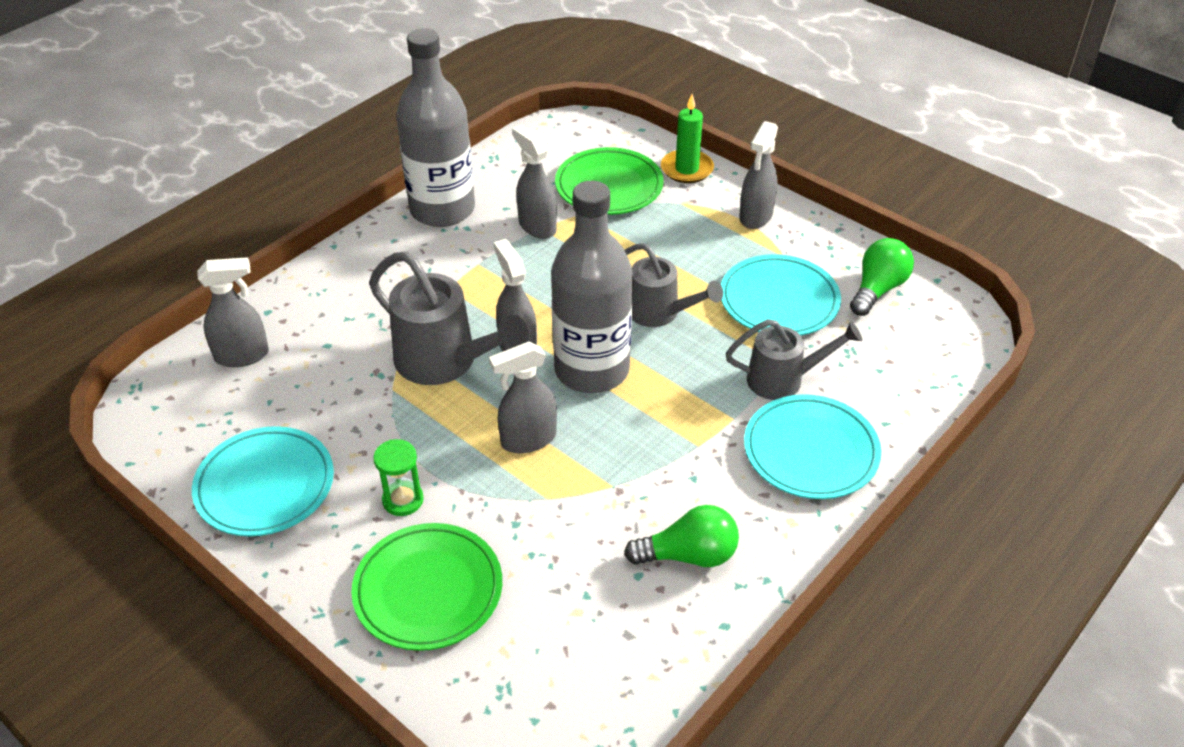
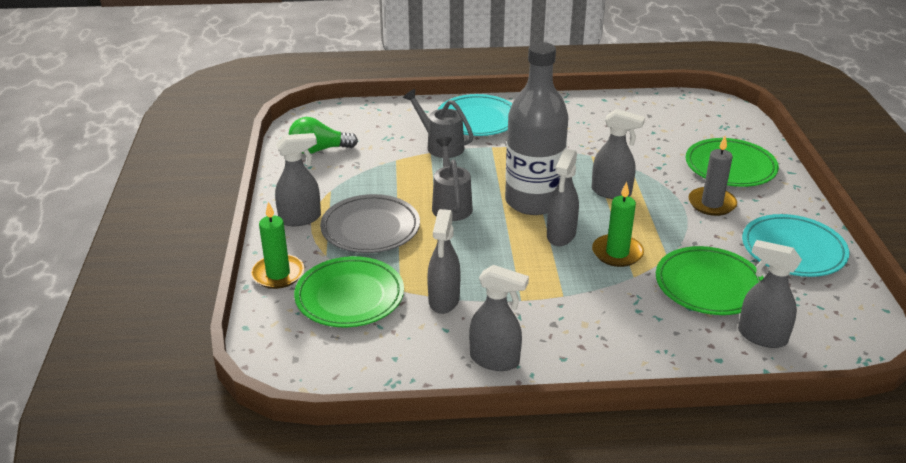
camera: 135 degrees left, 10 degrees down
grey watering can [369,251,528,385] -> green candle [592,182,644,267]
green hourglass [373,439,424,516] -> grey candle [688,136,737,216]
grey bottle [396,28,475,227] -> grey spray bottle [469,265,529,371]
green light bulb [624,505,739,567] -> none
turquoise plate [721,254,841,335] -> none
none -> grey plate [320,194,420,253]
none -> green plate [656,246,764,315]

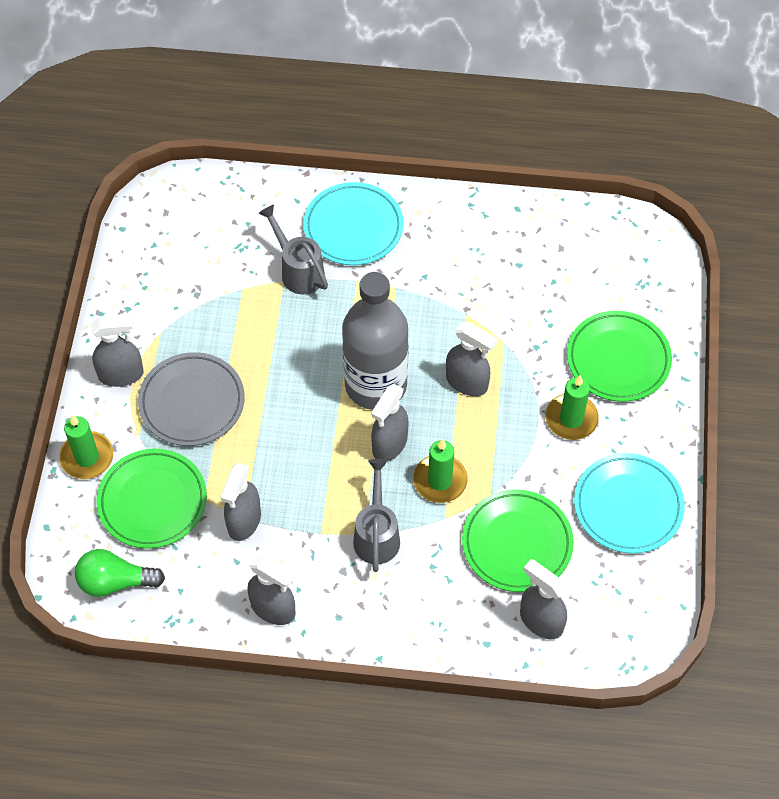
camera: 10 degrees right, 25 degrees up
green light bulb [289,117,358,154] -> green light bulb moved to [75,549,165,597]
grey watering can [432,137,473,221] -> grey watering can moved to [353,459,400,572]
grey candle [688,136,737,216] -> green candle [545,375,599,440]

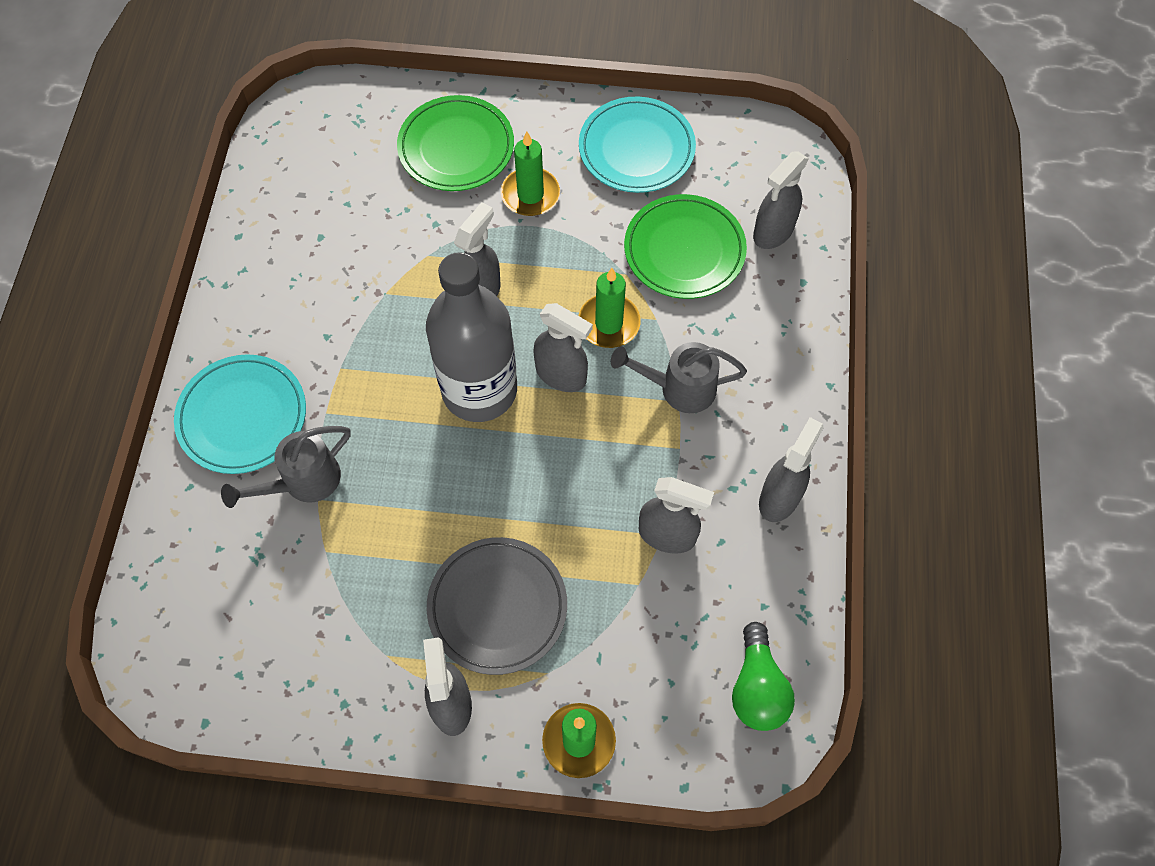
camera: 90 degrees left, 5 degrees up
green plate [97,449,207,549] -> none

